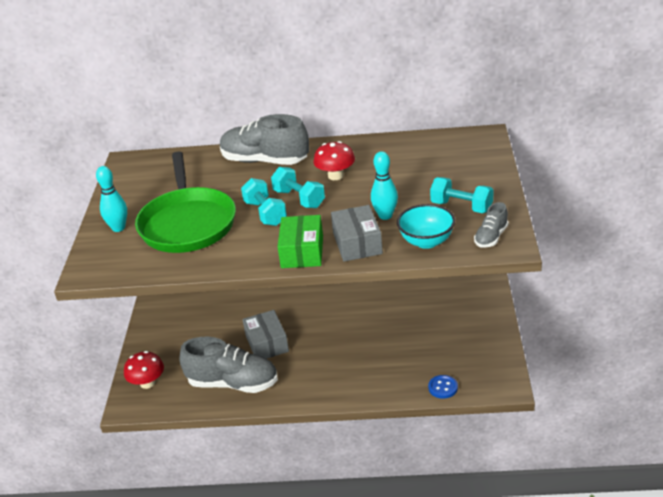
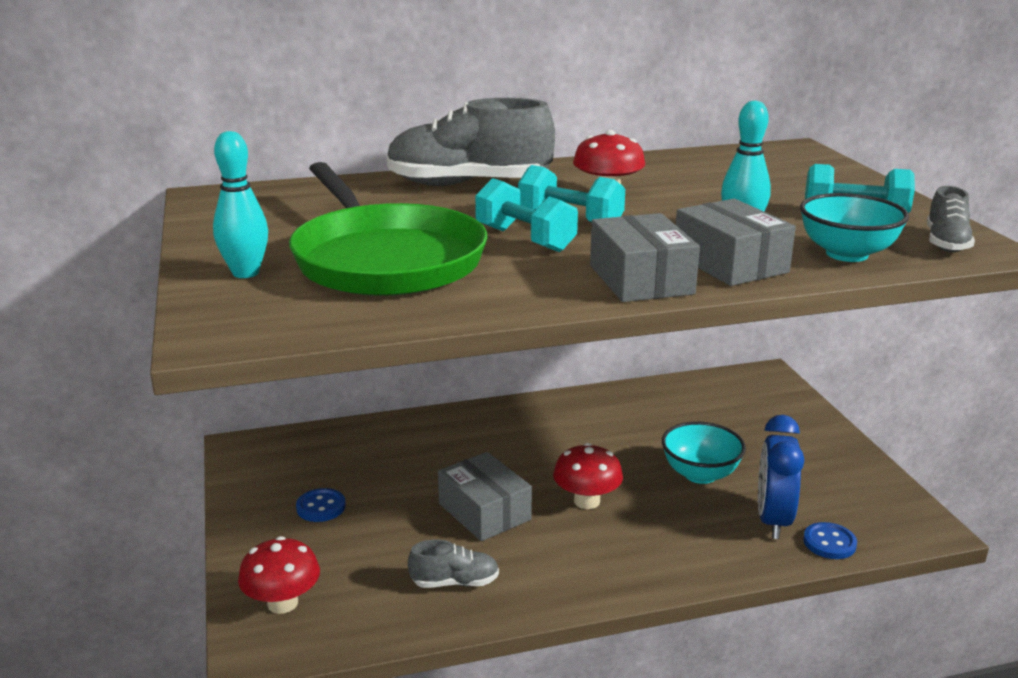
camera: 20 degrees left, 10 degrees down
grey shoe [180,337,278,393] -> grey shoe [408,539,499,588], size x0.48
green box [278,215,323,268] -> grey box [590,213,700,302]
none -> blue button [296,488,346,522]
none -> red mushroom [553,443,623,509]
none -> turquoise bowl [662,422,746,484]
none -> blue clock [758,415,804,539]

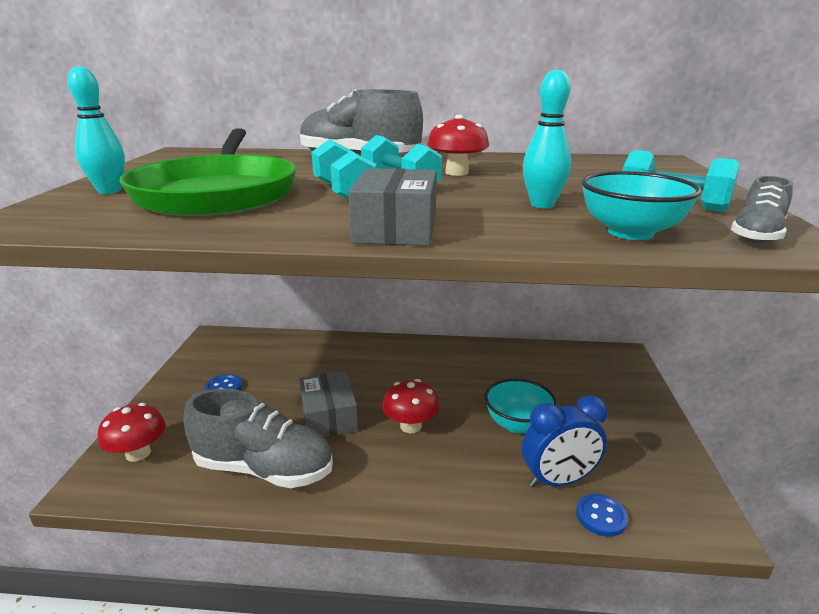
camera: 20 degrees right, 0 degrees up
grey shoe [408,539,499,588] -> grey shoe [183,388,333,488], size x2.06
grey box [676,199,796,286] -> none
blue clock [758,415,804,539] -> blue clock turned 135 degrees counterclockwise [522,395,608,488]

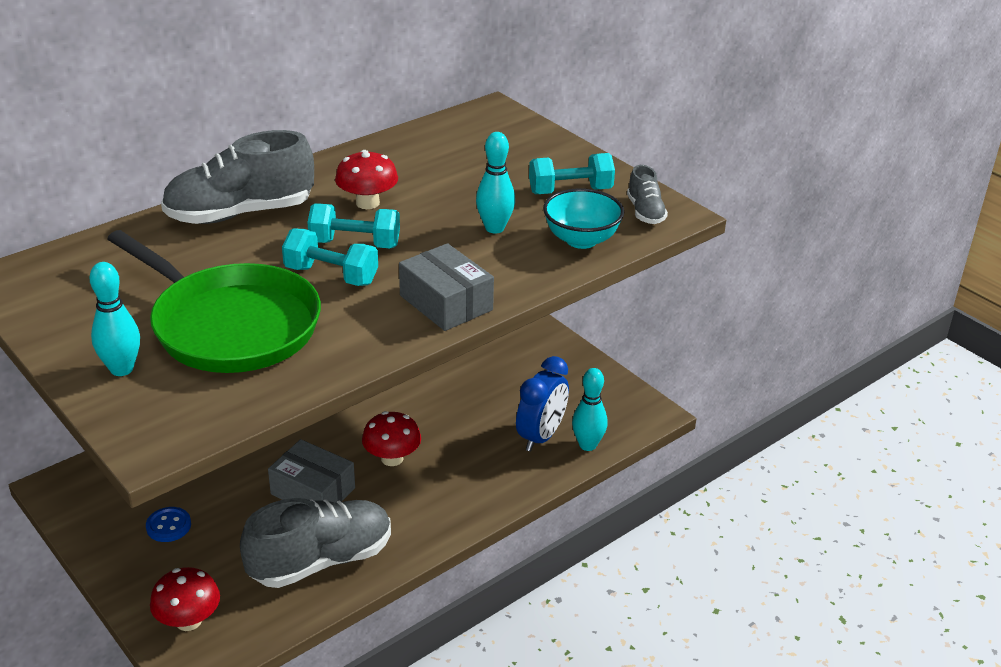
camera: 45 degrees left, 10 degrees up
turquoise bowl [485,378,557,434] -> none
blue button [576,494,628,537] -> turquoise bowling pin [572,368,608,451]

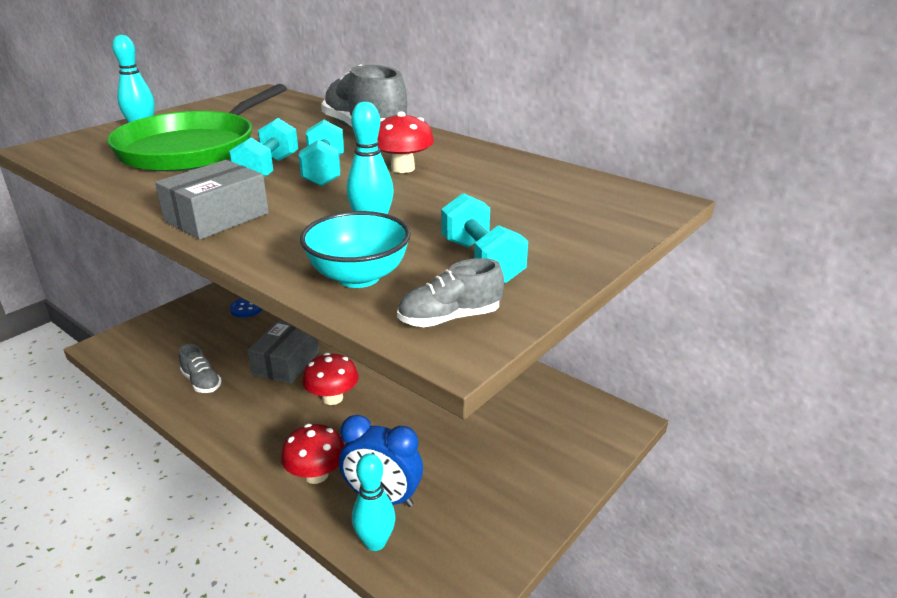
camera: 80 degrees right, 5 degrees down
red mushroom [150,567,220,631] -> red mushroom moved to [281,424,344,484]
grey shoe [240,498,391,588] -> grey shoe [179,344,222,393], size x0.48

